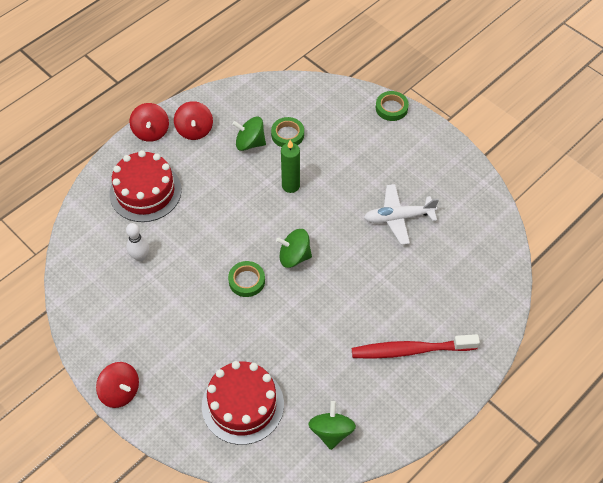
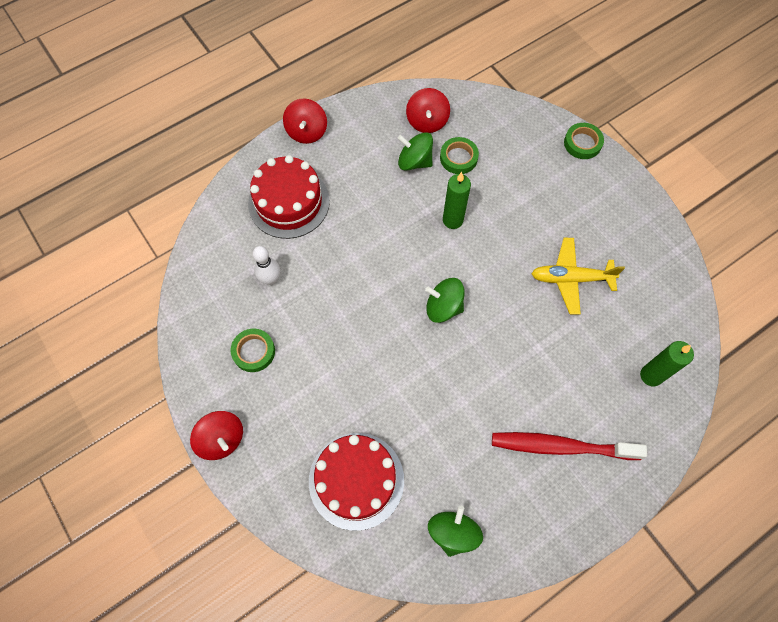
camera: 10 degrees right, 10 degrees up
red spinning top [174,101,213,140] -> red spinning top moved to [406,88,450,133]
green tape [228,261,265,297] -> green tape moved to [230,329,275,372]
white plane [364,184,439,245] -> yellow plane [531,238,625,315]
none -> green candle [640,341,694,386]

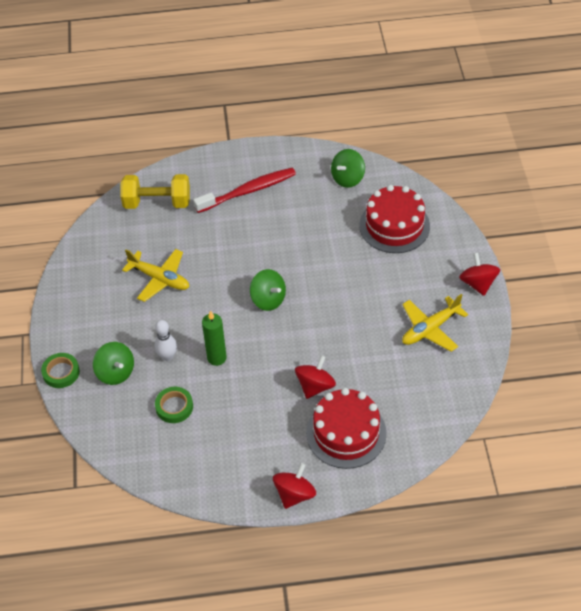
camera: 150 degrees left, 15 degrees down
green tape [230,329,275,372] -> yellow plane [402,294,468,352]
white bowling pin [253,246,280,285] -> white bowling pin moved to [154,320,177,361]
green spinning top [397,132,433,171] -> green spinning top moved to [93,342,134,385]
red spinning top [406,88,450,133] -> red spinning top moved to [295,355,336,399]
red toothbrush [492,432,647,460] -> red toothbrush turned 60 degrees counterclockwise [193,168,296,213]
green candle [640,341,694,386] -> yellow dumbbell [121,174,190,209]

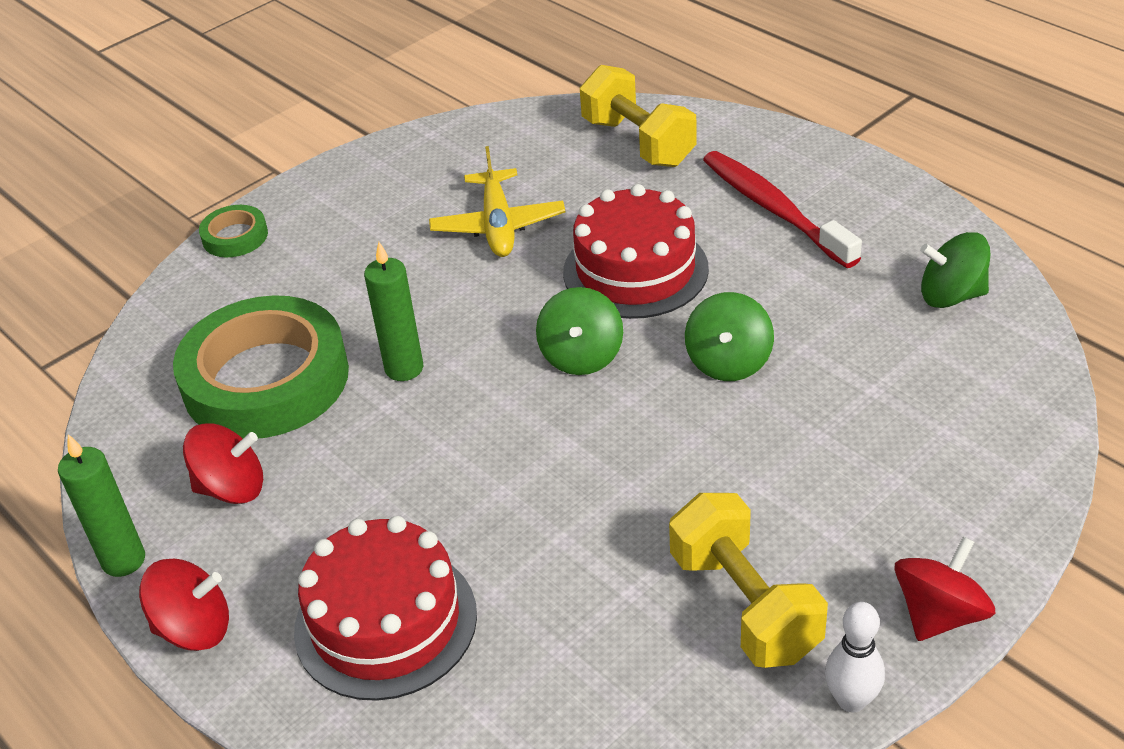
camera: 55 degrees right, 10 degrees down
green spinning top [93,342,134,385] -> green spinning top moved to [685,292,774,381]
white bowling pin [154,320,177,361] -> white bowling pin moved to [825,602,885,712]
green tape [155,387,193,423] -> green tape [173,295,349,438], size x2.26
red toothbrush [193,168,296,213] -> red toothbrush turned 150 degrees counterclockwise [703,151,862,268]
red spinning top [295,355,336,399] -> red spinning top moved to [183,423,263,504]
red cake [359,185,430,253] -> red cake moved to [563,184,709,319]
yellow plane [402,294,468,352] -> yellow dumbbell [669,493,828,668]
none -> green candle [58,434,145,577]

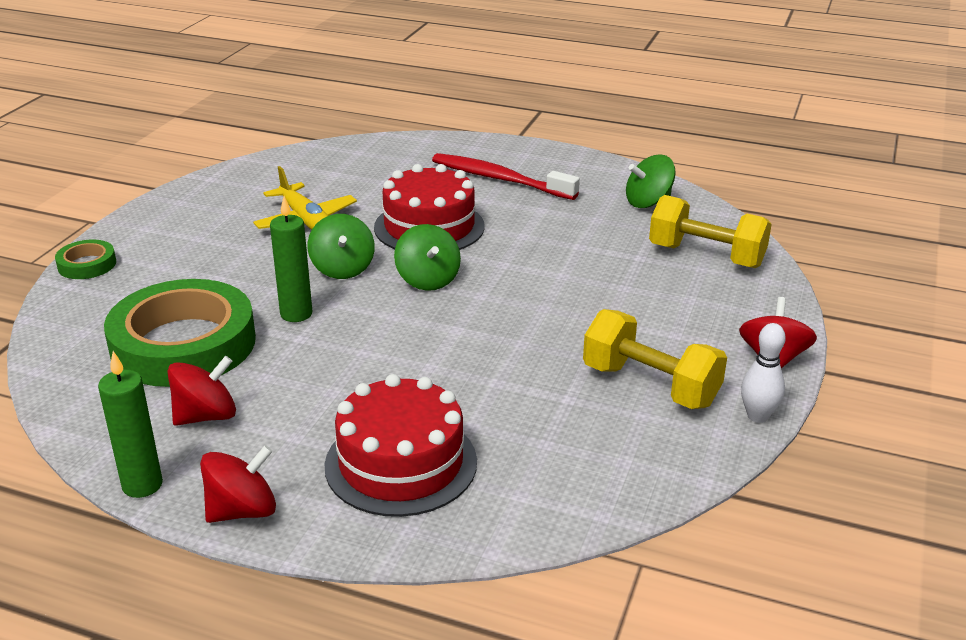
camera: 30 degrees left, 10 degrees down
yellow dumbbell [580,65,697,167] -> yellow dumbbell moved to [649,195,772,268]
green spinning top [685,292,774,381] -> green spinning top moved to [308,214,375,279]

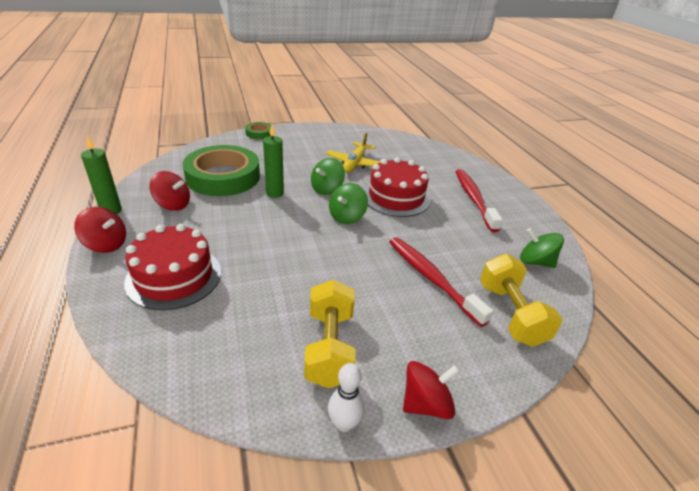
camera: 50 degrees right, 5 degrees up
none -> red toothbrush [389,237,493,327]

